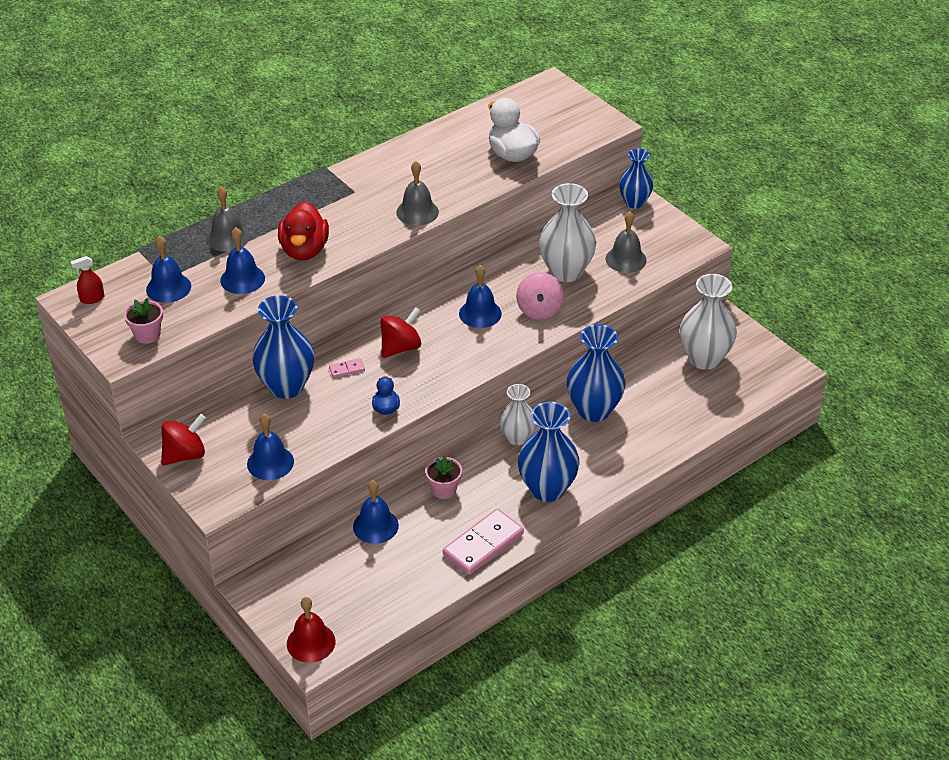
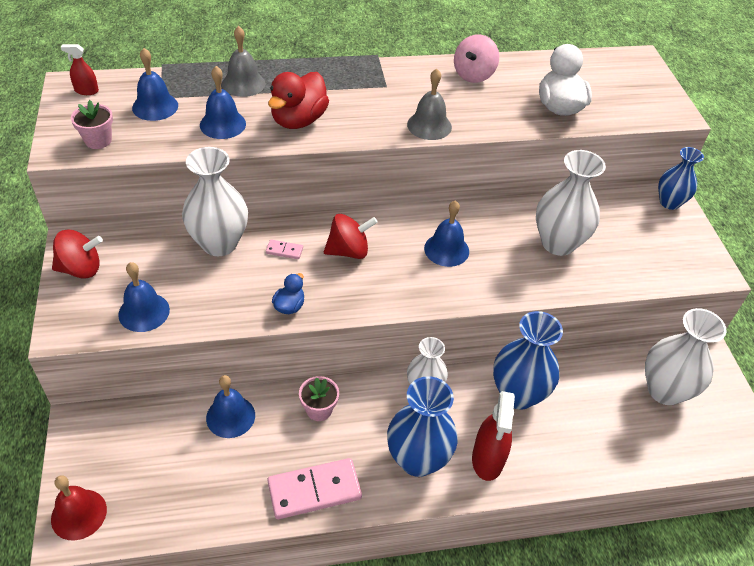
camera: 25 degrees right, 5 degrees up
blue vase [252,295,314,399] -> white vase [182,147,248,256]
pink spinning top [516,272,564,320] -> pink spinning top moved to [454,34,499,83]
grey bell [606,211,647,273] -> none
none -> red spray bottle [472,391,515,481]

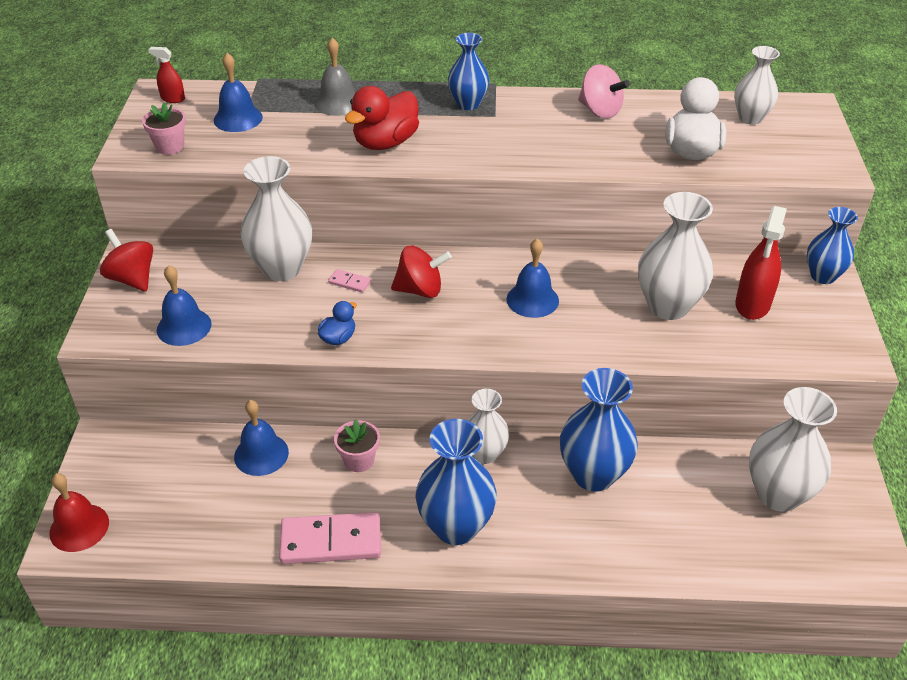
camera: 15 degrees right, 5 degrees down
red spinning top [52,230,103,278] -> red spinning top turned 135 degrees counterclockwise [100,229,153,292]
blue bell [200,66,246,139] -> none
grey bell [407,69,452,140] -> none
pink spinning top [454,34,499,83] -> pink spinning top turned 90 degrees counterclockwise [578,64,630,119]
red spray bottle [472,391,515,481] -> red spray bottle moved to [735,206,787,320]
none -> blue vase [448,33,489,110]
none -> white vase [734,46,780,125]

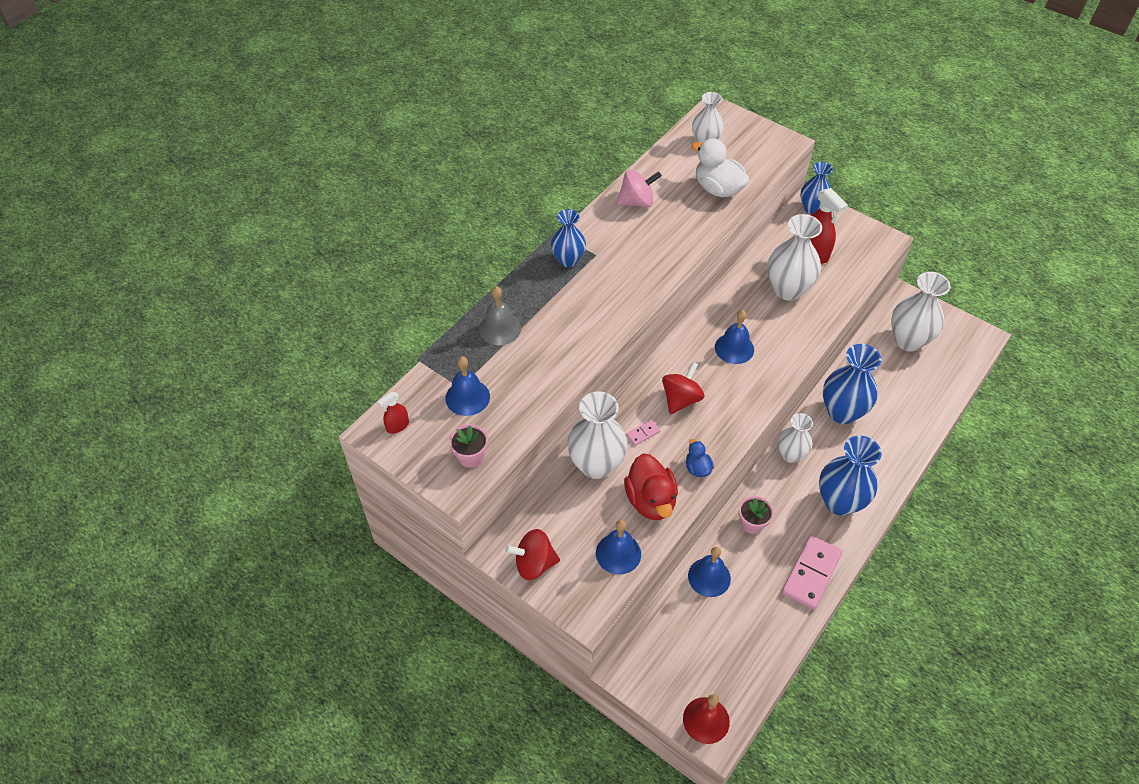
camera: 55 degrees left, 10 degrees up
red duck [345,86,419,150] -> red duck moved to [624,454,678,520]

